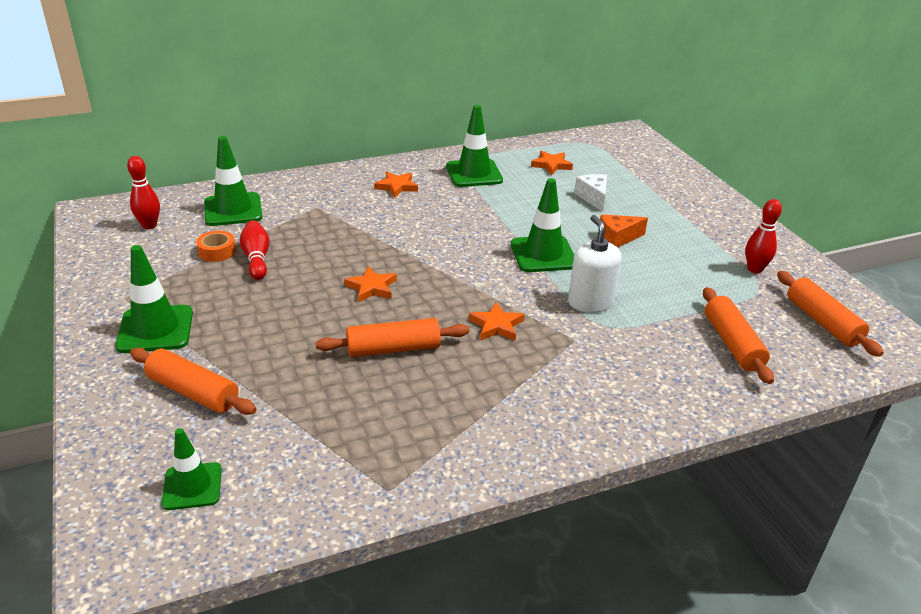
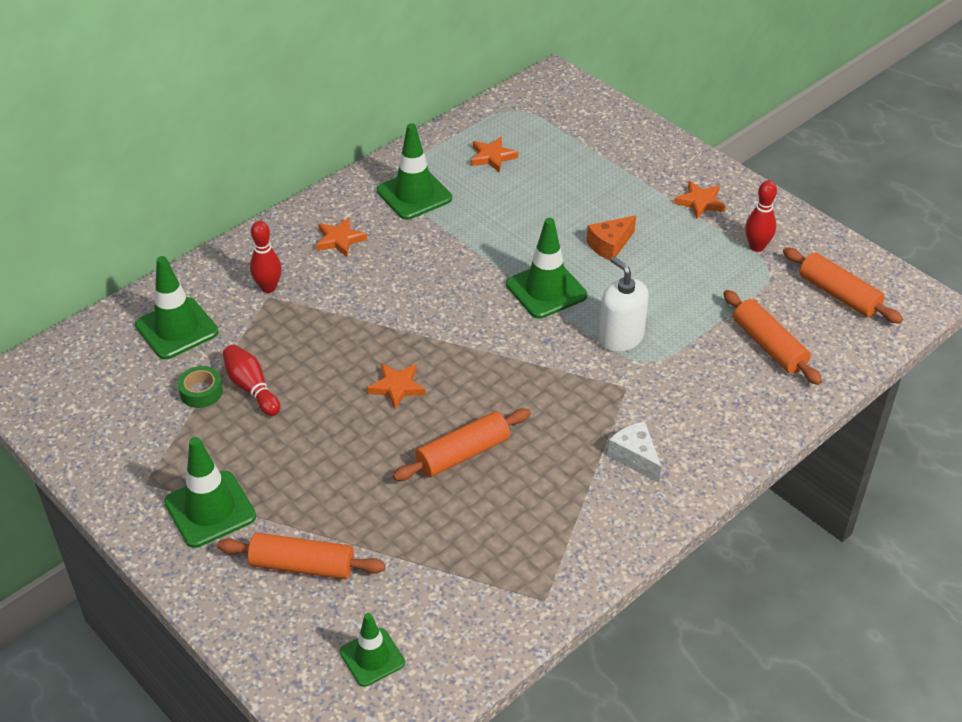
camera: 20 degrees left, 10 degrees up
red bowling pin [127,156,160,229] -> red bowling pin moved to [250,221,282,293]
orange tape [196,231,236,262] -> green tape [178,366,223,408]
orange star [469,302,525,341] -> orange star moved to [674,181,726,219]
white cheese [574,174,607,212] -> white cheese moved to [607,421,661,482]

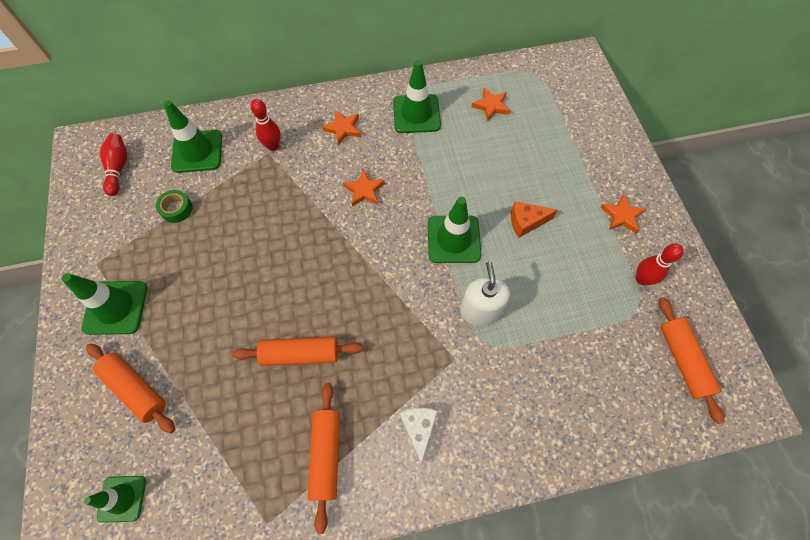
camera: 30 degrees right, 20 degrees up
red bowling pin [223,345,280,416] -> red bowling pin moved to [100,133,127,196]
orange star [367,363,426,409] -> orange star moved to [343,169,385,207]
orange rolling pin [723,290,822,385] -> orange rolling pin moved to [308,383,340,534]

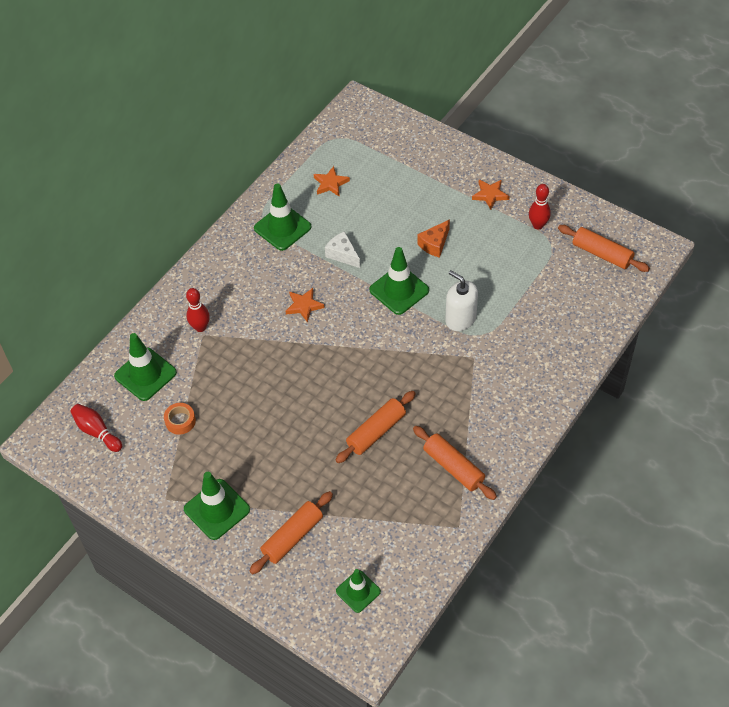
camera: 40 degrees left, 10 degrees down
orange rolling pin [86,343,175,433] -> orange rolling pin turned 45 degrees counterclockwise [249,491,333,574]
green tape [156,190,193,223] -> orange tape [164,403,196,435]
orange star [322,110,361,145] -> none
white cheese [399,408,438,464] -> white cheese moved to [325,231,360,268]

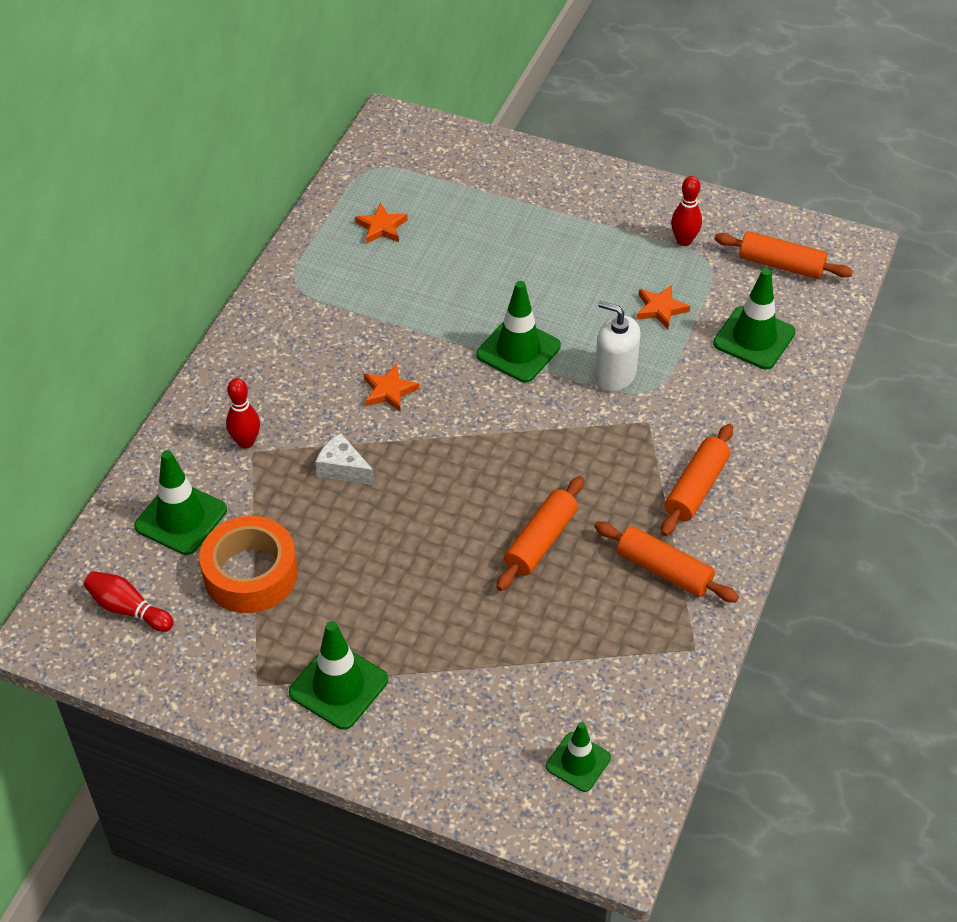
camera: 15 degrees left, 5 degrees down
orange tape [164,403,196,435] -> orange tape [199,516,298,613], size x2.06
orange rolling pin [249,491,333,574] -> orange rolling pin moved to [661,424,733,536]
green traffic cone [254,184,311,251] -> green traffic cone moved to [713,268,796,369]
white cheese [325,231,360,268] -> white cheese moved to [316,433,374,485]
orange cheese [417,219,450,258] -> none
orange star [472,180,509,210] -> orange star moved to [637,285,690,329]

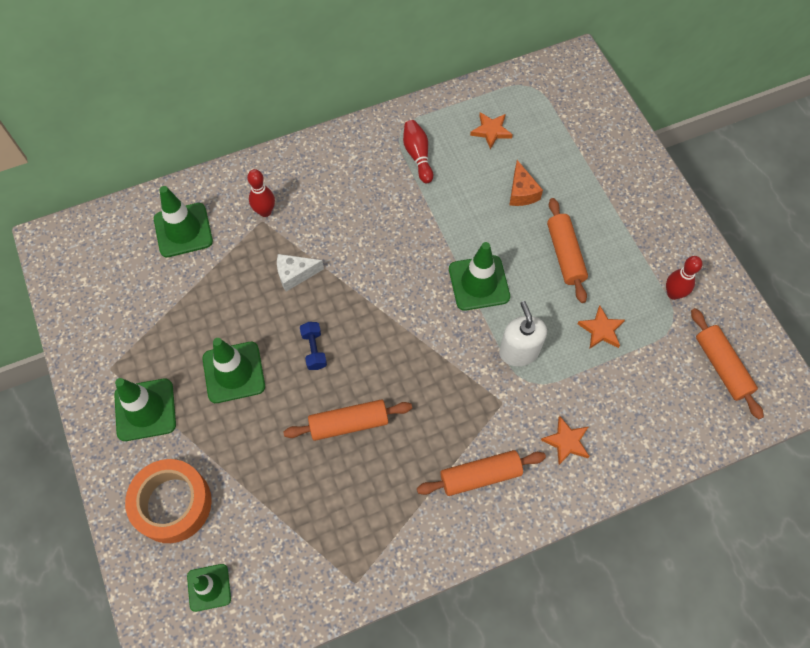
camera: 45 degrees right, 15 degrees up
red bowling pin [84,571,174,632] -> red bowling pin moved to [403,120,433,183]
orange tape [199,516,298,613] -> orange tape moved to [125,459,212,543]
white cheese [316,433,374,485] -> white cheese turned 90 degrees counterclockwise [277,254,324,292]
orange star [364,364,419,412] -> orange star moved to [541,416,590,465]
orange rolling pin [594,522,739,602] -> orange rolling pin moved to [547,198,588,303]
green traffic cone [713,268,796,369] -> green traffic cone moved to [203,338,265,403]
none -> blue dumbbell [300,322,327,370]
none -> orange cheese [509,160,543,206]

